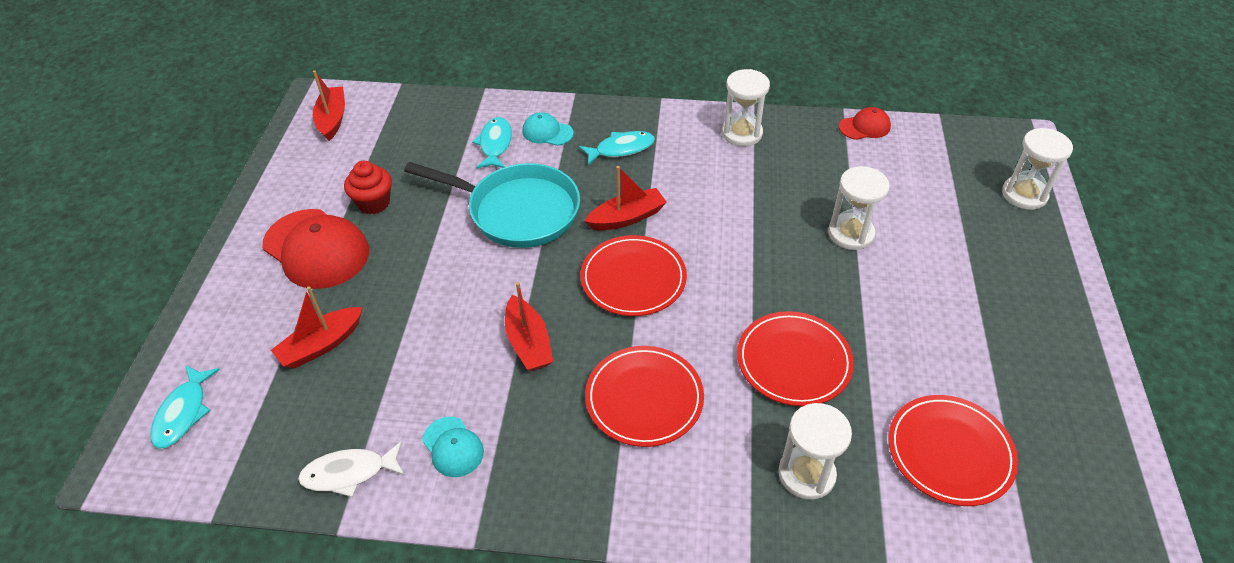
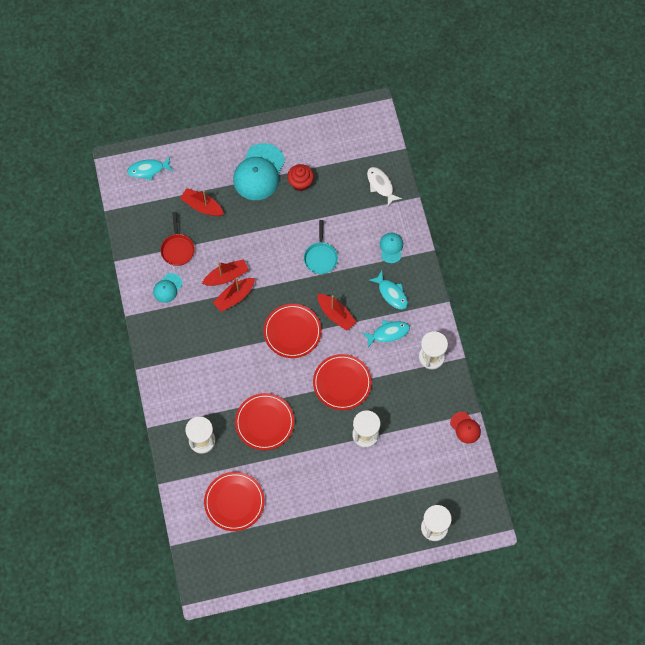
camera: 70 degrees right, 20 degrees up
red cap [263,209,369,289] -> turquoise cap [233,143,285,200]
white fish [298,441,404,497] -> white fish moved to [367,167,402,206]
red boat [313,70,345,141] -> red boat moved to [202,259,249,286]
turquoise pan [404,162,580,248] -> turquoise pan [304,220,338,274], size x0.54
turquoise fish [472,117,512,168] -> turquoise fish moved to [362,320,410,347]
red plate [585,346,704,447] -> red plate moved to [313,354,372,410]
none -> red pan [160,212,195,266]

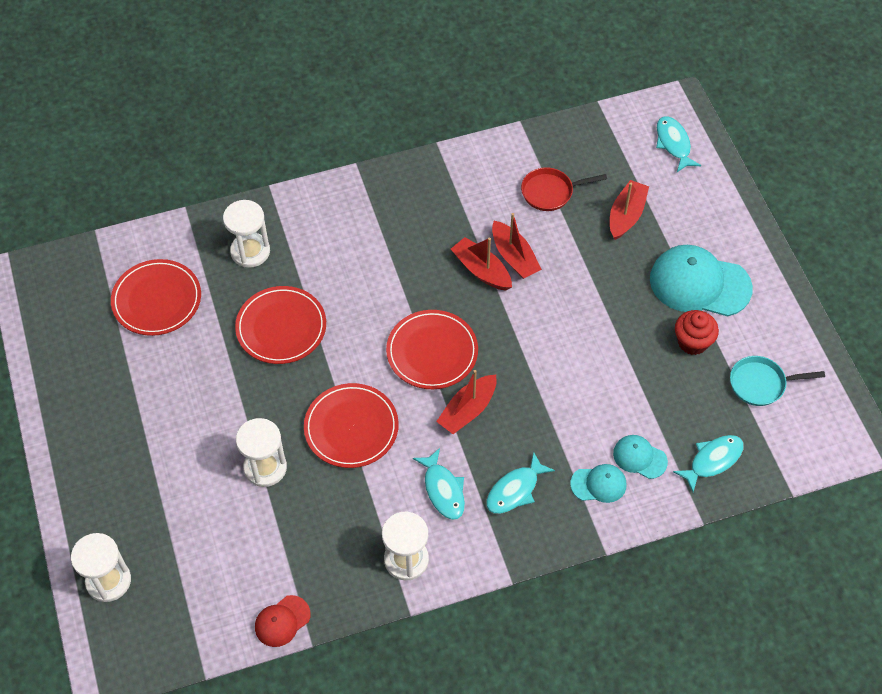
camera: 85 degrees right, 10 degrees down
turquoise cap [153,273,183,303] -> turquoise cap moved to [613,435,668,479]
turquoise pan [304,220,338,274] -> turquoise pan moved to [730,356,825,406]
white fish [367,167,402,206] -> turquoise fish [673,435,744,492]

